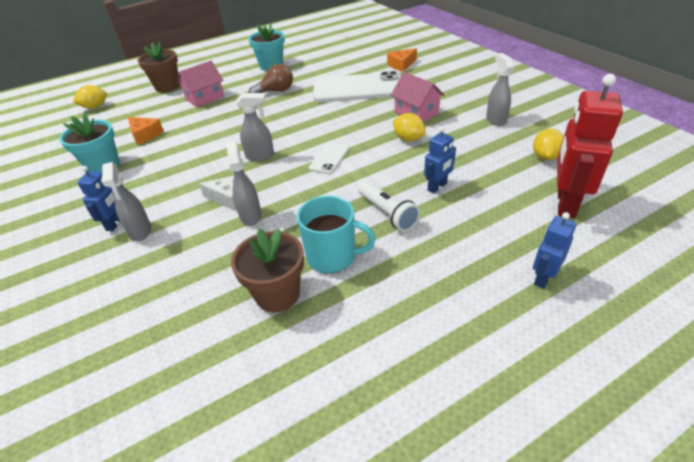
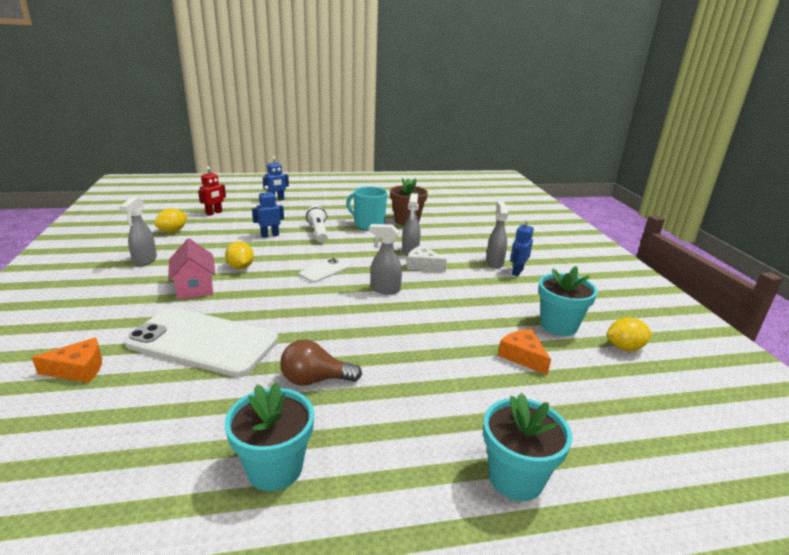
camera: 165 degrees left, 15 degrees down
yellow lemon [73,85,107,109] -> yellow lemon moved to [606,317,652,351]
brown flower pot [138,42,180,92] -> turquoise flower pot [483,393,573,501]
pink house [177,61,224,108] -> none
red robot [557,74,623,218] -> red robot [198,167,226,216], size x0.55

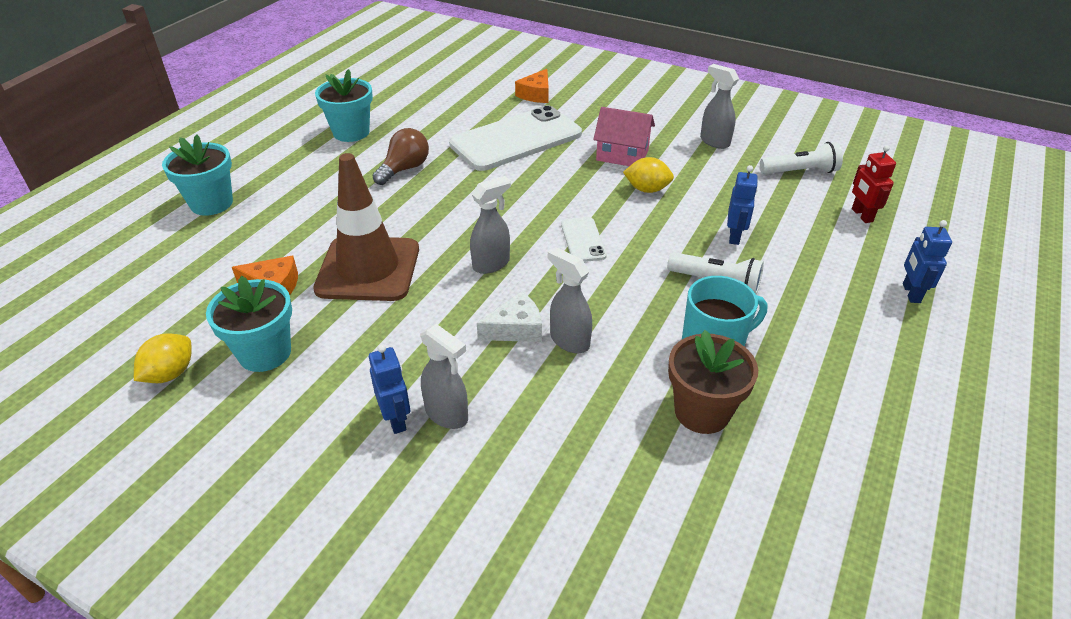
camera: 130 degrees right, 15 degrees up
yellow lemon [154,208,187,233] -> white flashlight [760,142,843,174]
none -> brown traffic cone [313,153,419,301]

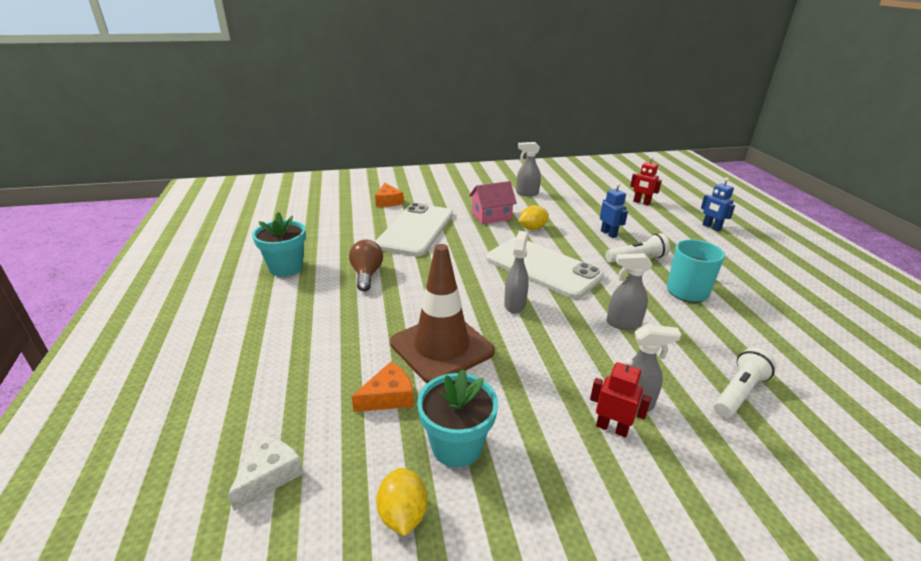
camera: 40 degrees left, 10 degrees down
turquoise flower pot [162,134,233,216] -> none
blue robot [369,344,410,434] -> red robot [590,358,651,438]
white cheese [477,291,542,342] -> white cheese moved to [228,435,304,511]
white phone [561,217,607,262] -> white phone [486,237,604,299], size x2.22
brown flower pot [668,330,758,434] -> none
white flashlight [760,142,843,174] -> white flashlight moved to [714,348,776,418]

